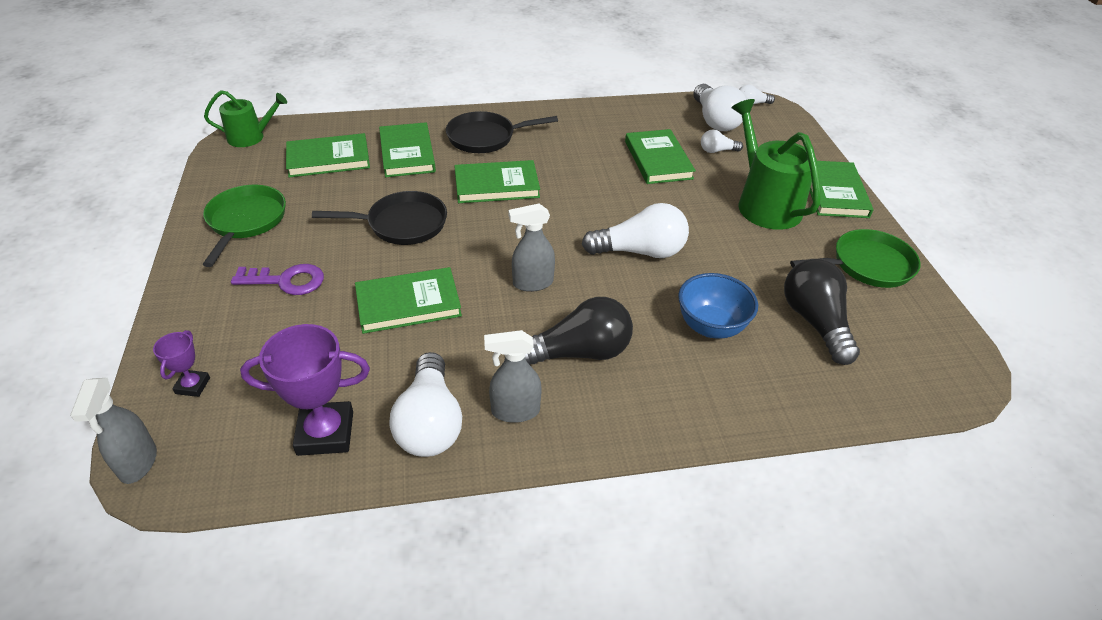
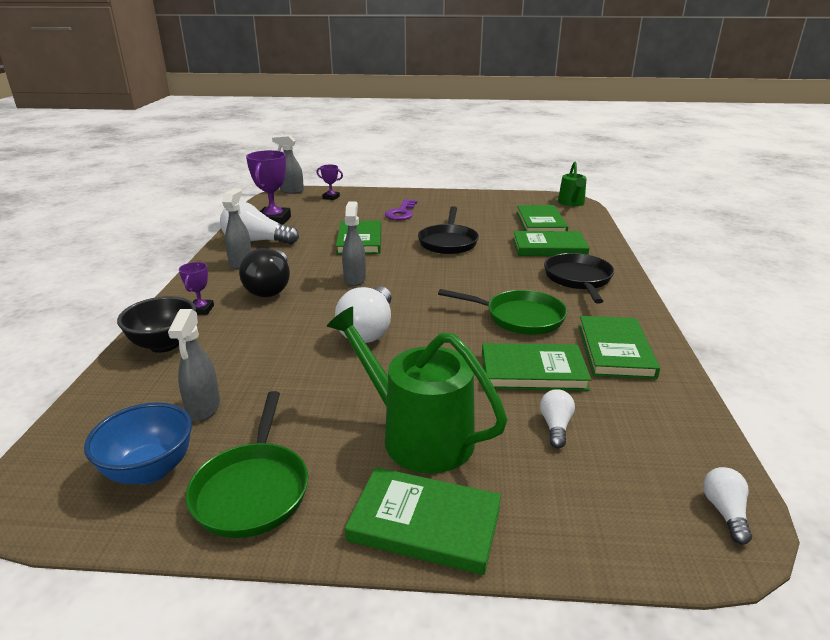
camera: 105 degrees right, 15 degrees down
green pan [203,185,286,267] -> green pan moved to [438,289,567,335]
green book [454,160,540,203] -> green book moved to [579,316,660,379]
blue bowl [678,273,758,339] -> blue bowl moved to [84,402,192,485]
white light bulb [693,84,747,131] -> none
green watering can [732,99,821,230] -> green watering can turned 135 degrees counterclockwise [327,307,507,473]
black light bulb [784,259,860,365] -> grey spray bottle [168,309,220,422]
none -> black bowl [117,296,196,353]
none -> purple trophy [179,262,214,315]

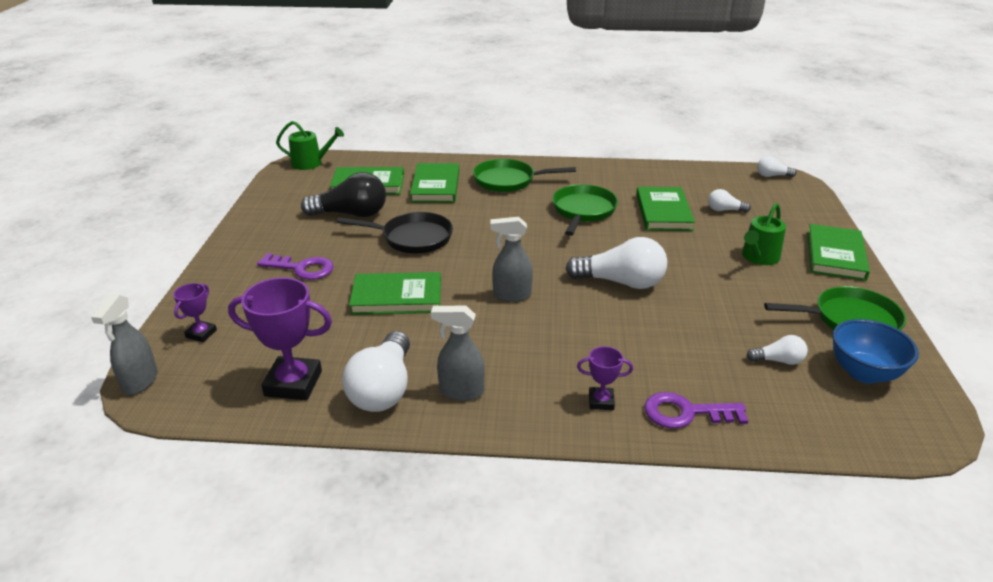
camera: 90 degrees left, 5 degrees up
black bowl [117,296,196,353] -> purple key [644,392,748,428]
grey spray bottle [168,309,220,422] -> white light bulb [747,335,808,365]
black light bulb [239,248,290,297] -> black light bulb moved to [301,172,386,217]
green watering can [327,307,507,473] -> green watering can [742,203,786,265], size x0.60
black pan [544,253,614,304] -> green pan [473,159,576,192]
green book [579,316,660,379] -> none

